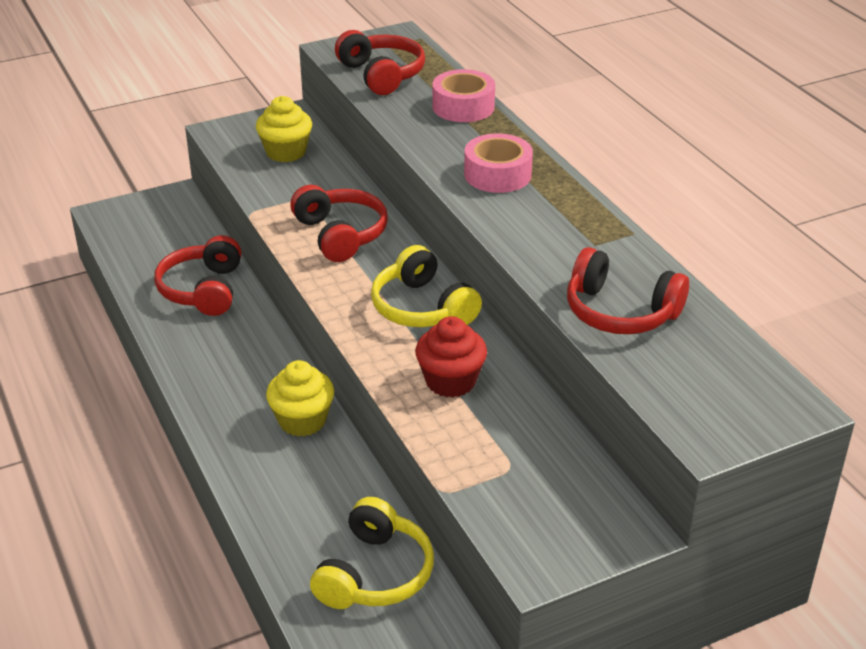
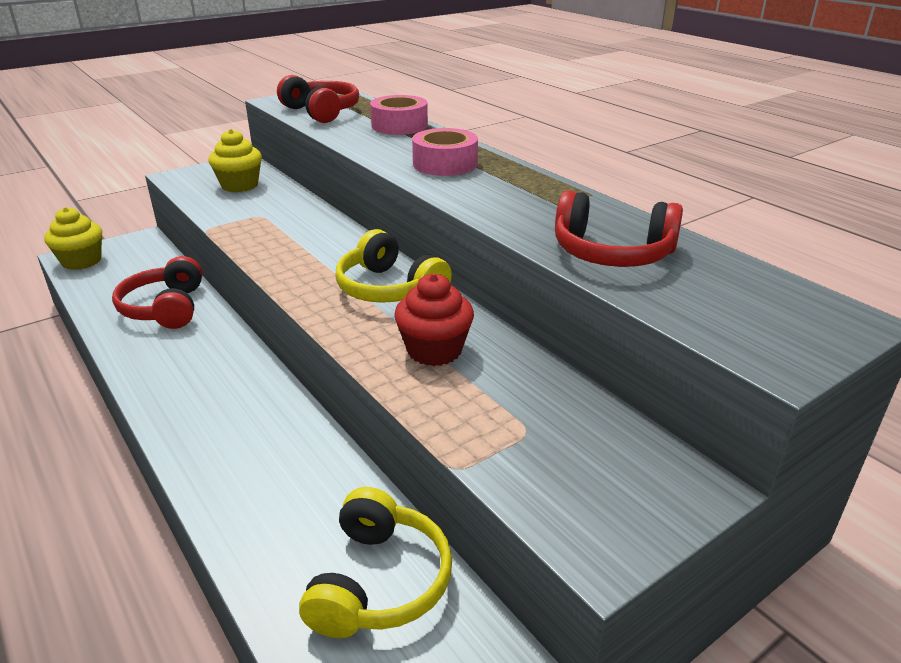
camera: 10 degrees left, 5 degrees down
yellow cupcake [266,360,334,437] -> yellow cupcake moved to [44,207,102,270]
red headphones [290,185,388,262] -> none

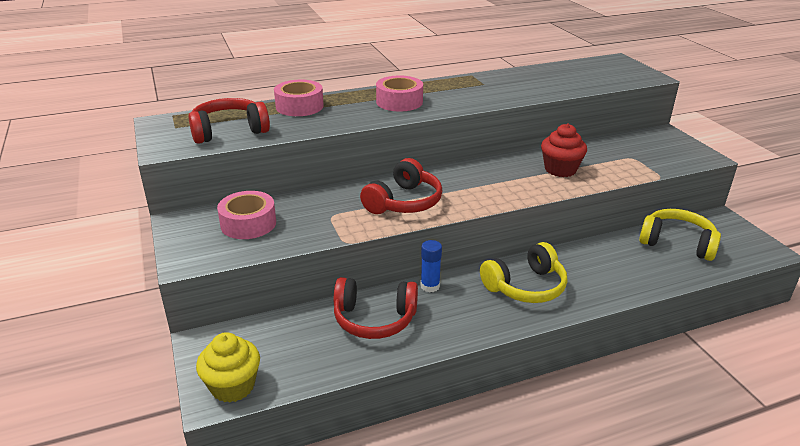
camera: 75 degrees left, 0 degrees up
yellow cupcake [209,129,262,192] -> pink tape [217,191,276,239]
yellow headphones [335,229,452,303] -> yellow headphones moved to [480,242,567,303]
red headphones [555,190,683,267] -> red headphones moved to [360,158,442,214]
none -> blue glue stick [421,240,442,293]

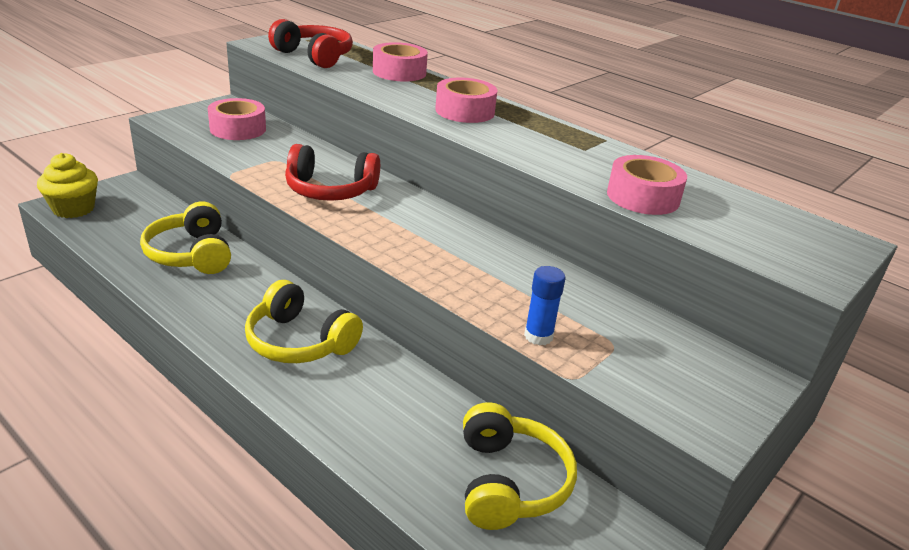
camera: 60 degrees right, 0 degrees up
red headphones [334,277,418,339] -> yellow headphones [140,201,231,274]
blue glue stick [421,240,442,293] -> blue glue stick moved to [524,266,565,346]
red cupcake [541,124,587,177] -> none
none -> pink tape [607,155,687,215]

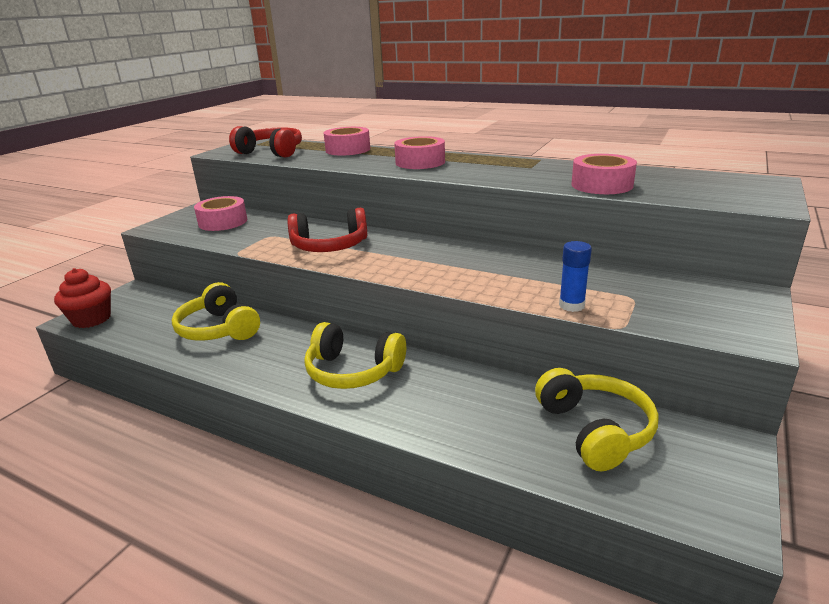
camera: 10 degrees left, 5 degrees down
yellow cupcake [37,153,98,218] -> red cupcake [54,268,111,328]

